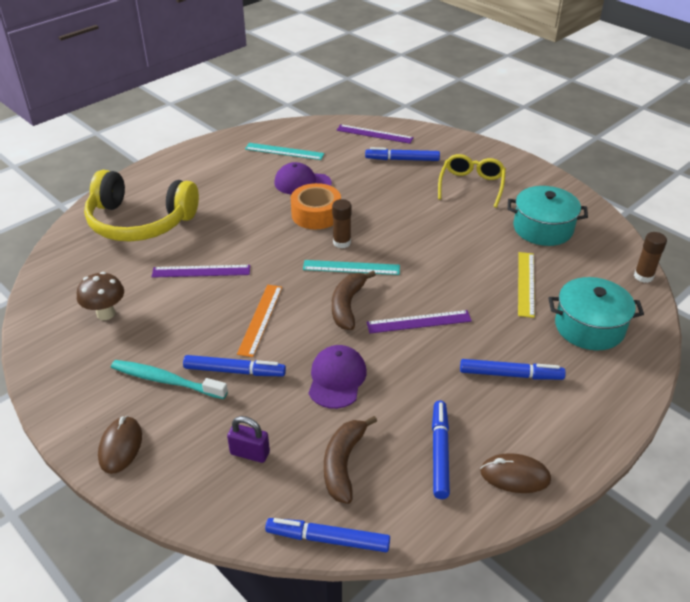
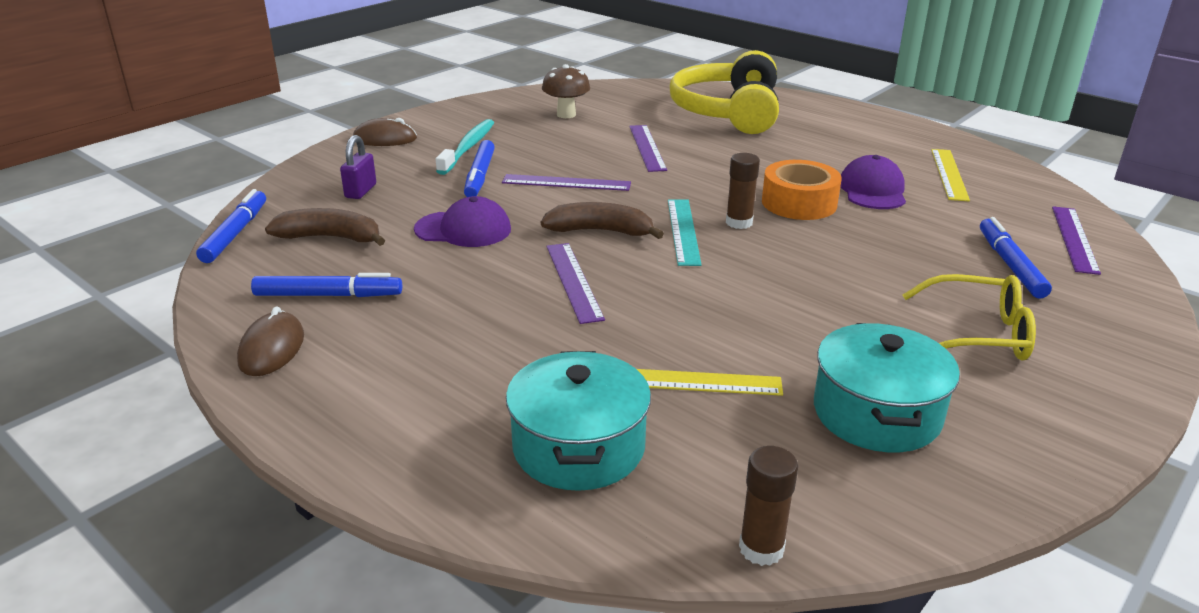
camera: 85 degrees right, 10 degrees down
orange ruler [237,285,282,357] -> purple ruler [502,174,631,191]
turquoise ruler [245,143,325,160] -> yellow ruler [931,149,970,202]
blue marker [460,359,566,380] -> none

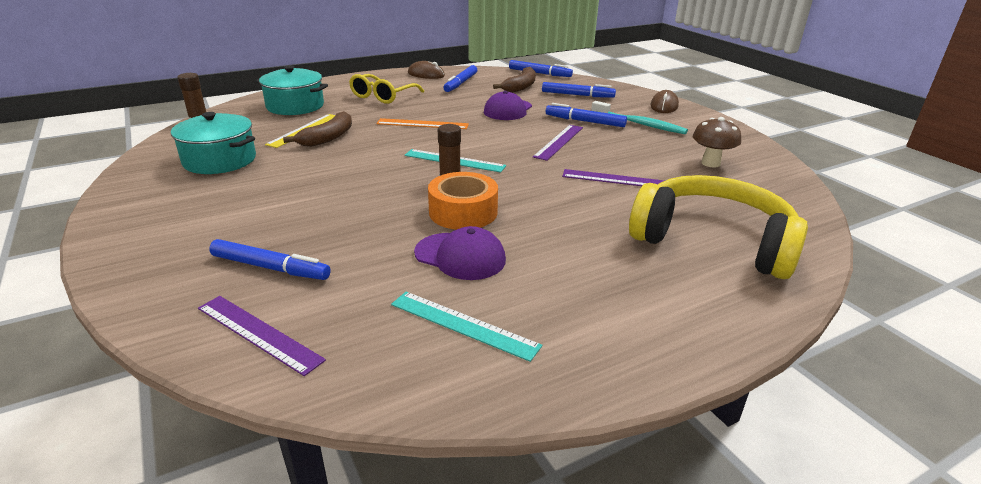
camera: 110 degrees right, 0 degrees up
purple padlock [340,135,376,199] -> blue marker [542,82,616,98]
brown banana [541,202,664,239] -> brown banana moved to [283,111,352,147]
purple ruler [547,243,605,324] -> orange ruler [376,118,469,129]
yellow glasses [903,274,1036,361] -> yellow glasses moved to [349,74,424,104]
yellow ruler [931,149,970,202] -> turquoise ruler [391,292,542,362]

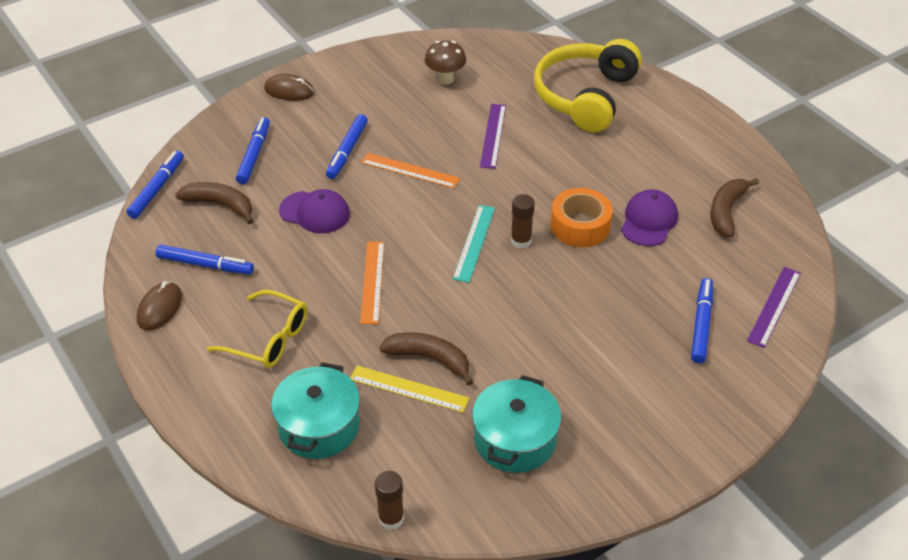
camera: 95 degrees left, 15 degrees up
turquoise ruler [391,292,542,362] -> brown banana [711,178,759,237]
purple ruler [533,125,583,161] -> orange ruler [361,153,460,188]
turquoise toothbrush [591,101,688,134] -> none

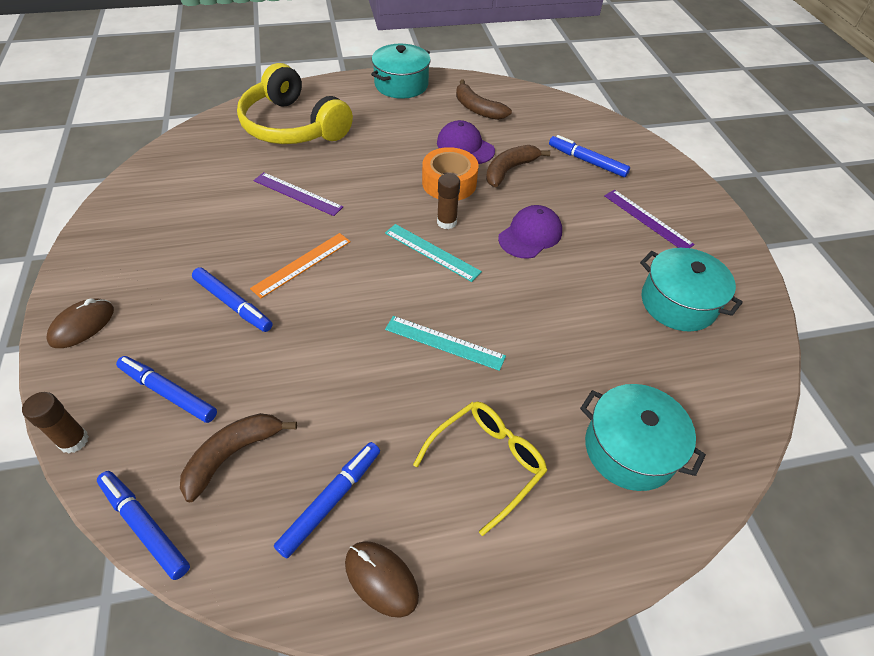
camera: 70 degrees left, 5 degrees up
purple cap [279,189,350,233] -> purple cap moved to [498,205,562,259]
yellow ruler [350,365,469,413] -> none
orange ruler [360,242,384,324] -> turquoise ruler [385,316,506,371]
brown glue stick [375,471,404,530] -> brown glue stick moved to [22,392,89,454]
brown banana [380,332,473,386] -> brown banana moved to [486,145,550,187]
brown mushroom [425,41,466,85] -> none
purple ruler [747,267,801,348] -> purple ruler moved to [604,190,695,248]
none -> turquoise pot [371,44,431,99]

